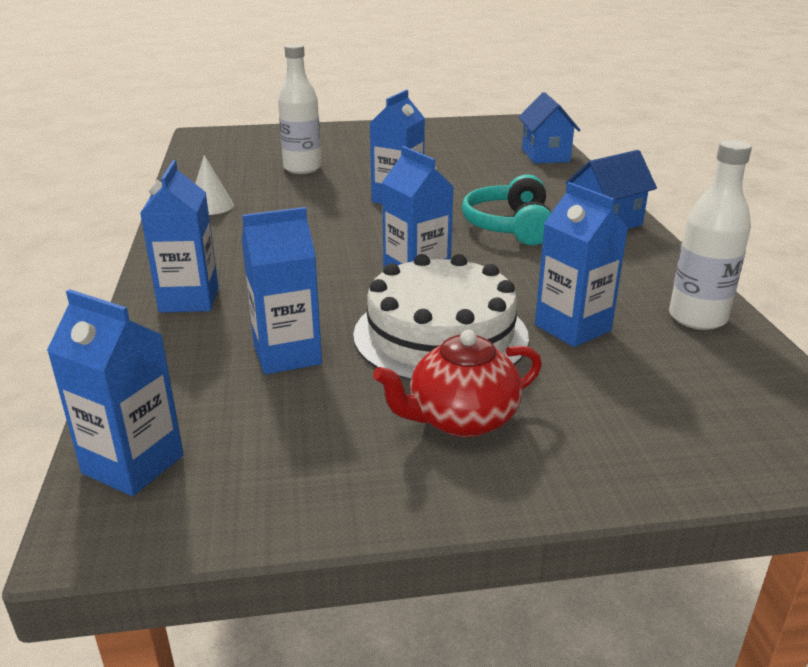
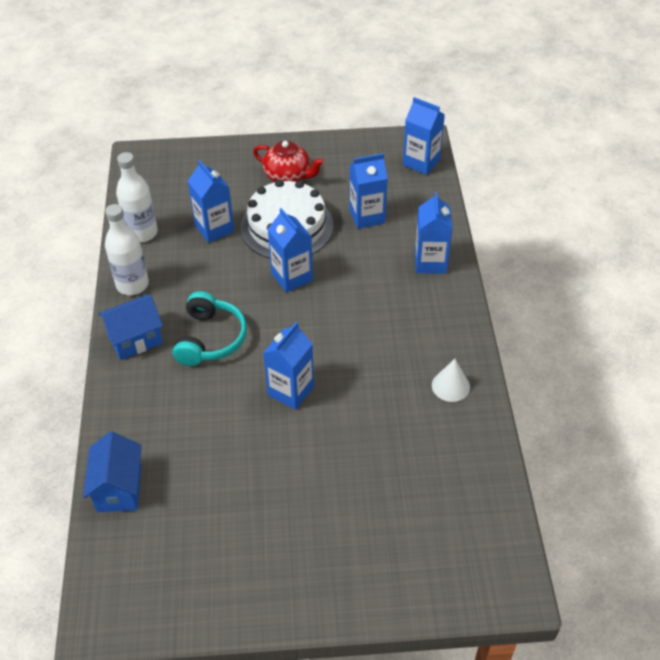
camera: 175 degrees left, 20 degrees up
white bottle [278,44,321,174] -> white bottle moved to [105,204,149,295]
red teapot [373,330,542,438] -> red teapot turned 45 degrees clockwise [253,141,324,182]

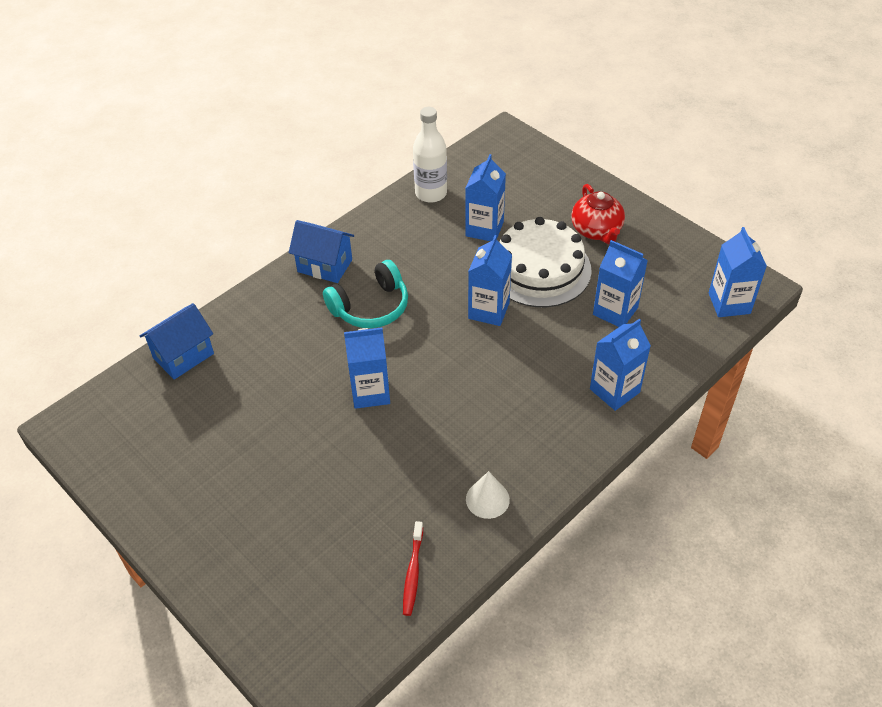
camera: 50 degrees right, 0 degrees up
white bottle [105,204,149,295] -> none
none -> red toothbrush [403,521,423,616]

